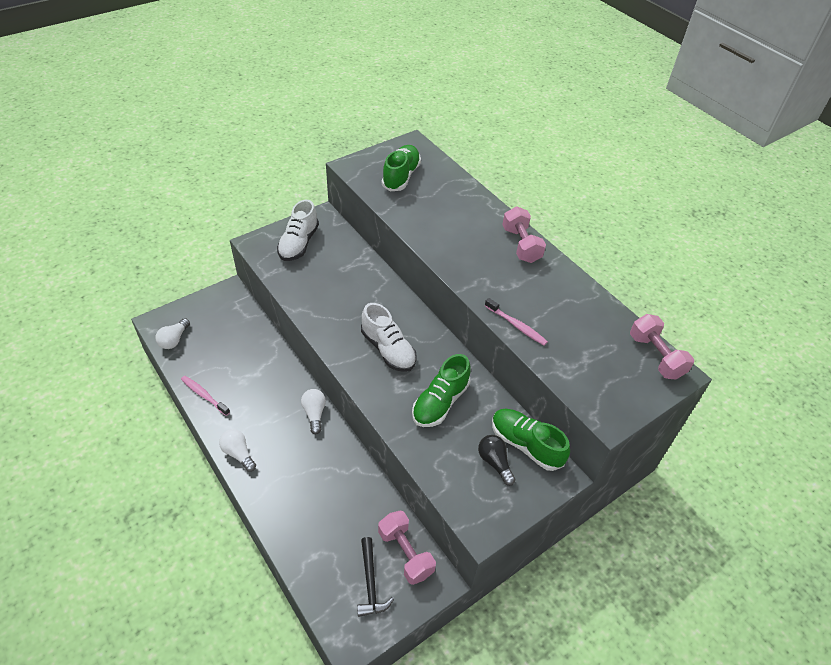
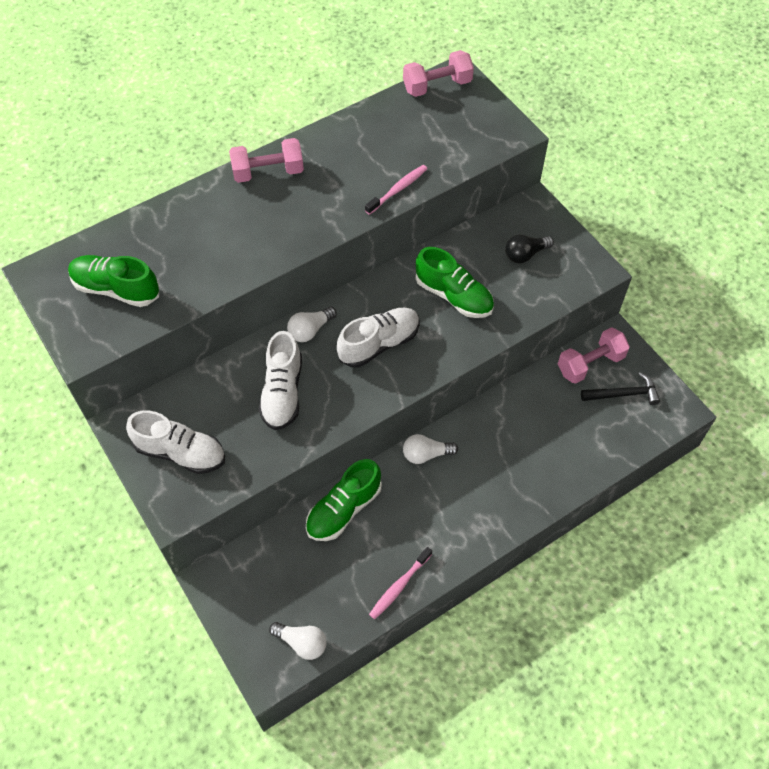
camera: 85 degrees left, 10 degrees up
white light bulb [219,429,256,472] -> white light bulb moved to [287,307,337,342]
green shoe [492,409,570,471] -> green shoe moved to [306,459,382,541]
none -> white shoe [259,331,302,430]

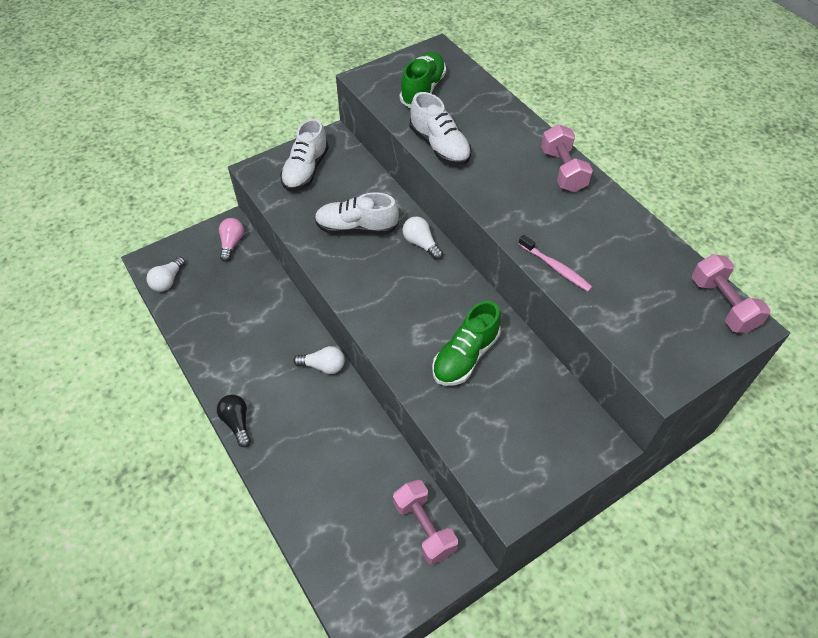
camera: 90 degrees right, 5 degrees down
green shoe [306,459,382,541] -> none
white shoe [337,308,420,368] -> white shoe moved to [410,92,472,166]
pink toothbrush [369,547,432,619] -> none
white light bulb [403,434,458,464] -> white light bulb turned 105 degrees clockwise [293,346,345,374]
black light bulb [505,235,554,263] -> black light bulb moved to [217,394,251,447]
black hammer [581,372,660,405] -> none
none -> pink light bulb [219,218,244,262]

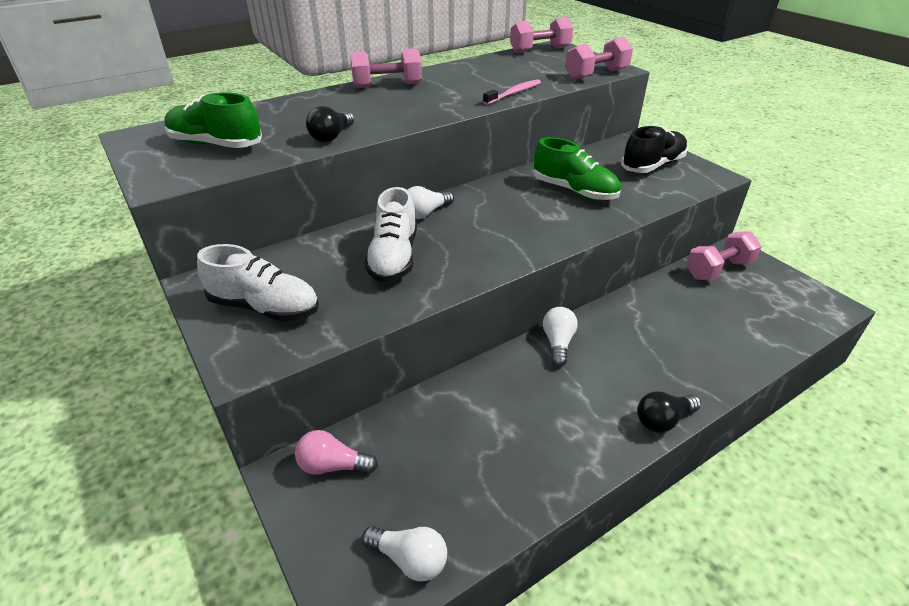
camera: 90 degrees left, 15 degrees down
white shoe [410,92,472,166] -> black light bulb [306,106,354,142]
none -> pink dumbbell [565,36,633,80]
none -> black shoe [621,126,688,173]

